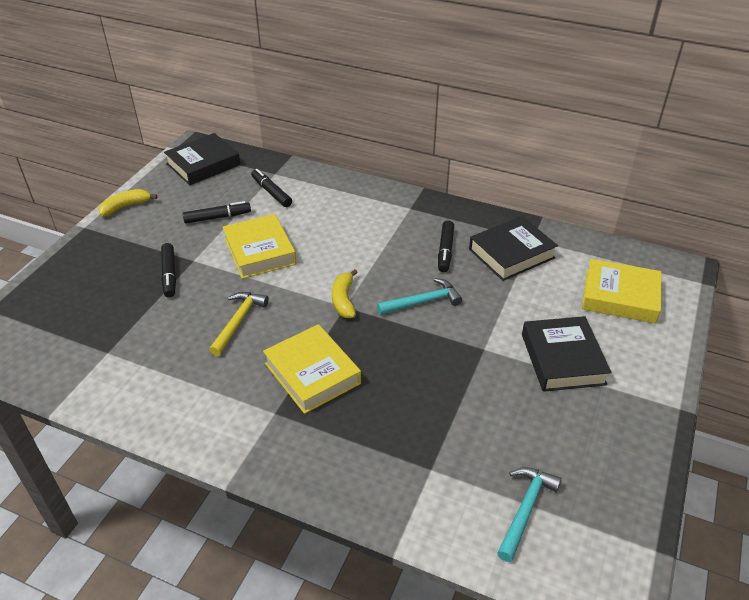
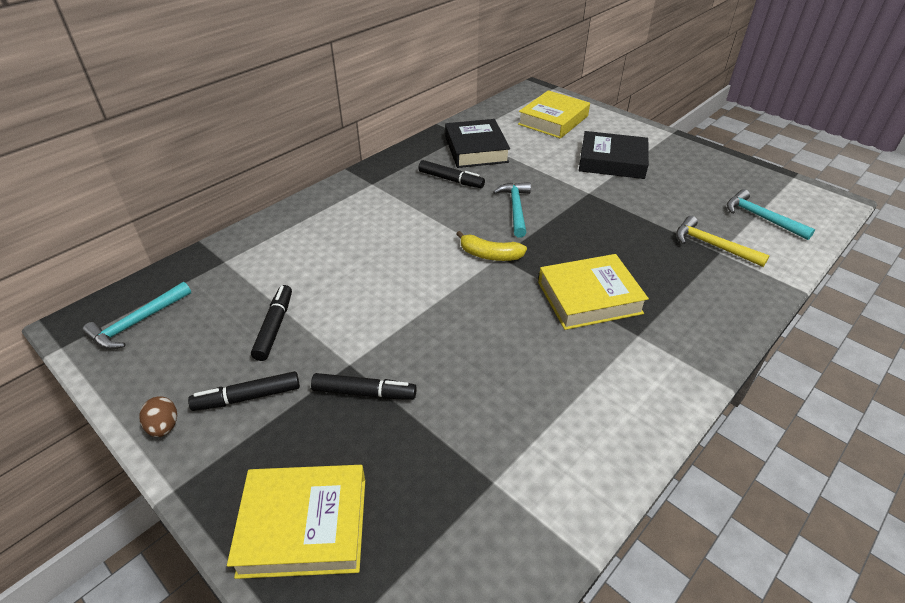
camera: 70 degrees left, 0 degrees up
yellow banana [98,189,157,216] -> brown egg [139,396,177,437]
black book [164,133,240,185] -> turquoise hammer [82,282,191,350]
yellow hammer [209,292,269,356] -> yellow hammer moved to [676,216,770,267]
yellow book [222,214,296,279] -> yellow book moved to [227,465,365,579]
black marker [251,169,292,207] -> black marker moved to [188,371,300,411]

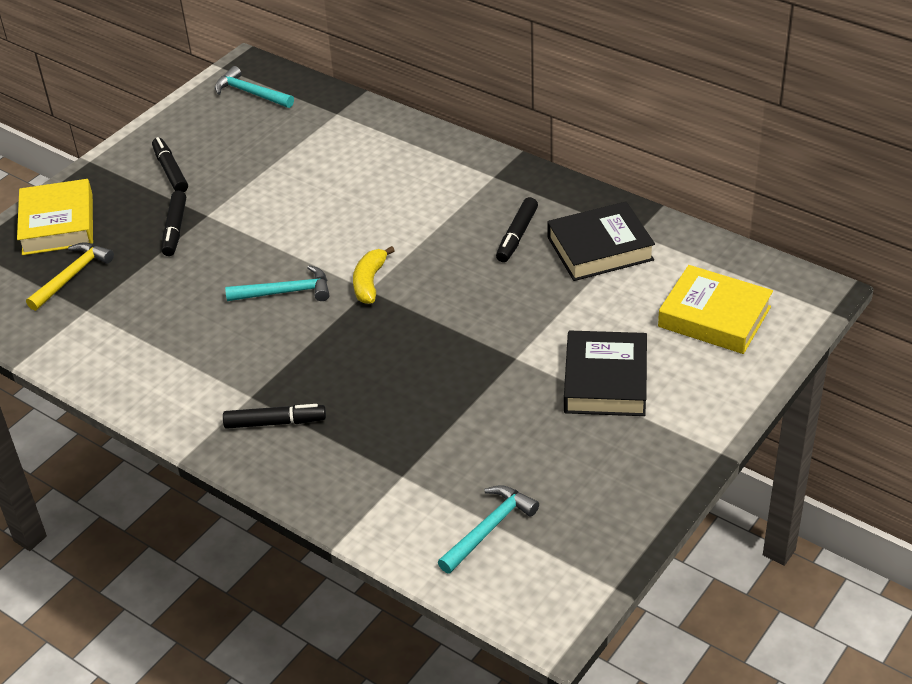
camera: 85 degrees right, 0 degrees up
brown egg [139,396,177,437] -> none
black marker [251,285,292,361] -> black marker moved to [223,404,326,429]
turquoise hammer [493,182,531,237] -> turquoise hammer moved to [225,265,329,301]
yellow book [538,254,649,330] -> none
yellow hammer [676,216,770,267] -> yellow hammer moved to [26,243,114,311]

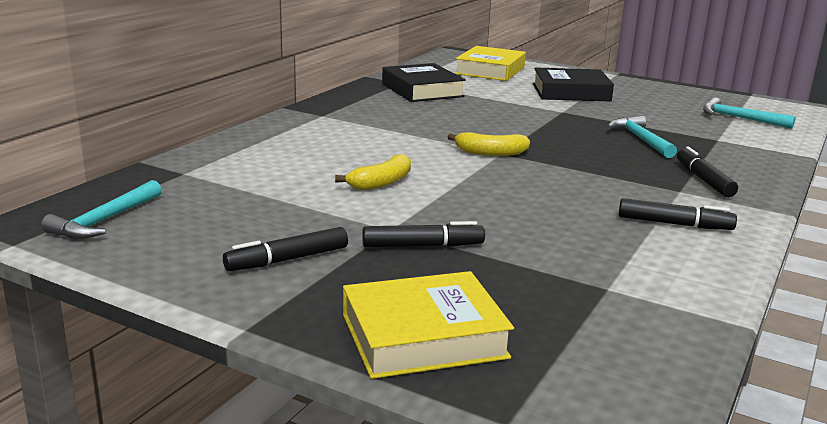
camera: 100 degrees left, 20 degrees down
yellow hammer [26,243,114,311] -> none
turquoise hammer [225,265,329,301] -> turquoise hammer moved to [608,116,677,158]
black marker [496,197,538,262] -> black marker moved to [619,198,737,230]
none -> yellow banana [335,154,411,190]

